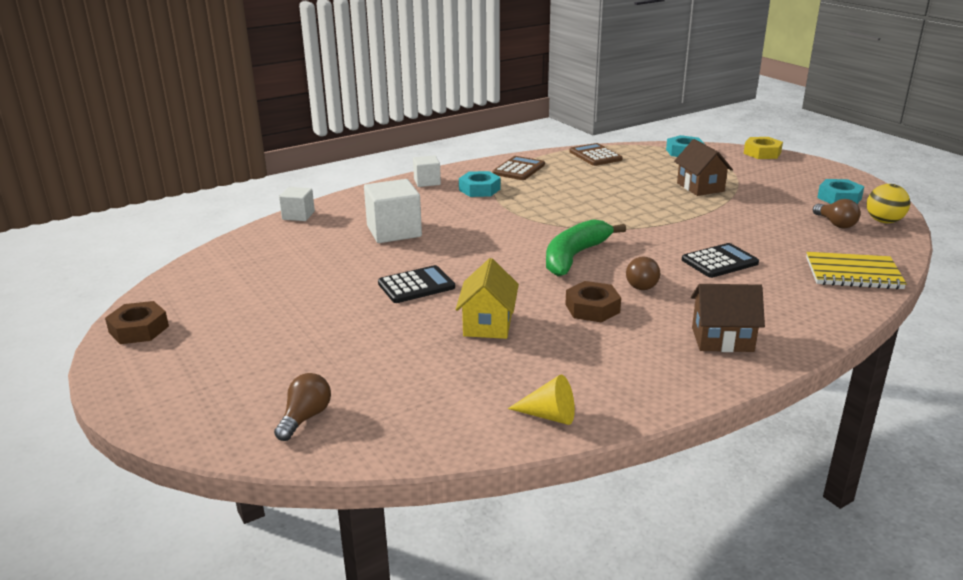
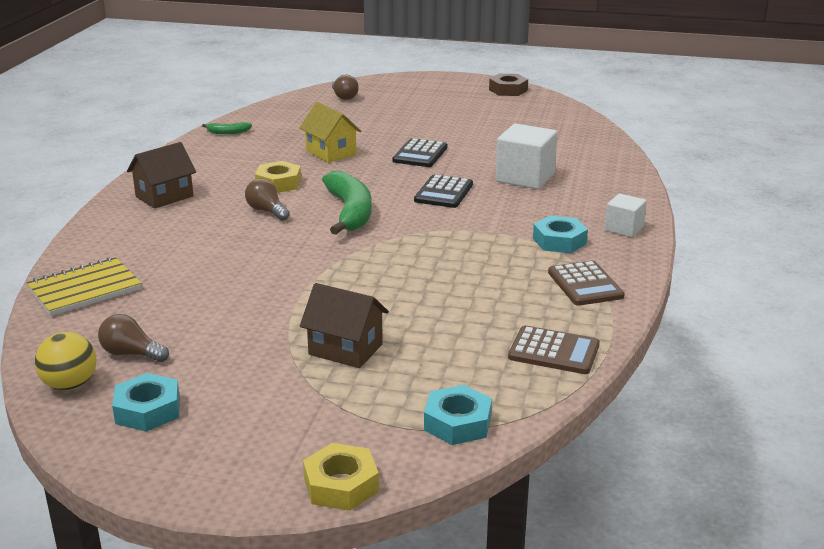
camera: 135 degrees right, 0 degrees up
white cube [279,187,315,221] -> none
yellow cone [508,375,575,425] -> green banana [202,122,252,134]
brown nut [565,281,621,322] -> yellow nut [255,161,301,193]
black calculator [682,243,759,278] -> black calculator moved to [414,174,473,208]

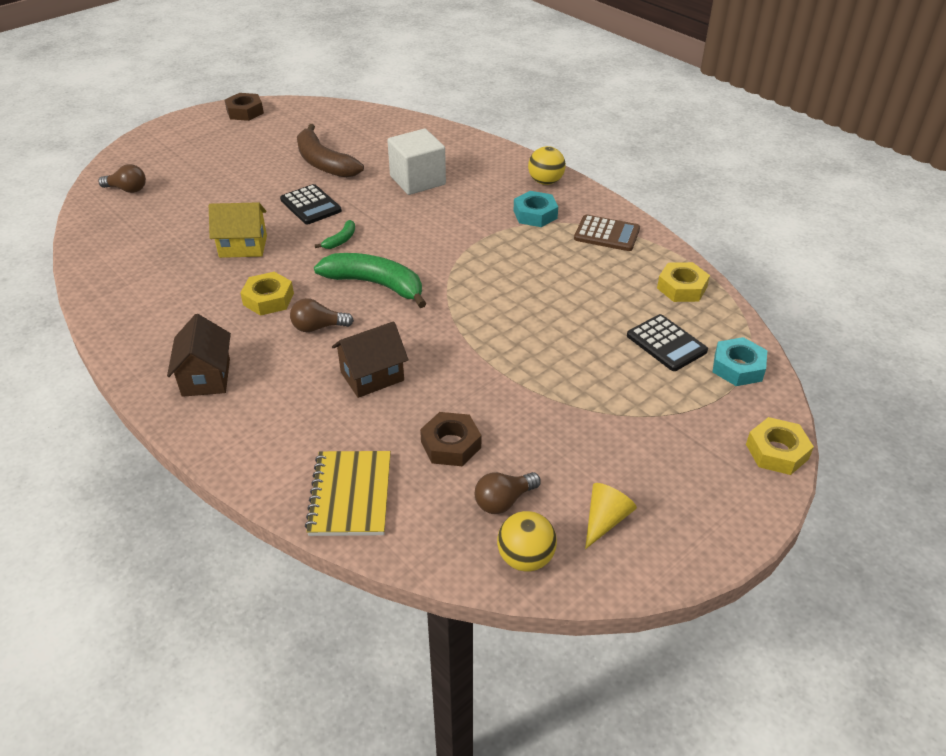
camera: 55 degrees left, 15 degrees up
turquoise nut [112,373,180,432] -> yellow cone [585,483,637,549]
green banana [202,122,252,134] -> green banana moved to [315,220,355,249]
brown house [300,283,389,368] -> brown house moved to [332,321,408,398]
black calculator [414,174,473,208] -> black calculator moved to [627,314,708,371]
brown calculator [508,325,600,374] -> yellow nut [657,262,710,302]
white cube [605,193,647,237] -> yellow ball [528,146,566,185]
none -> brown banana [297,124,364,178]
none -> brown nut [420,412,481,466]

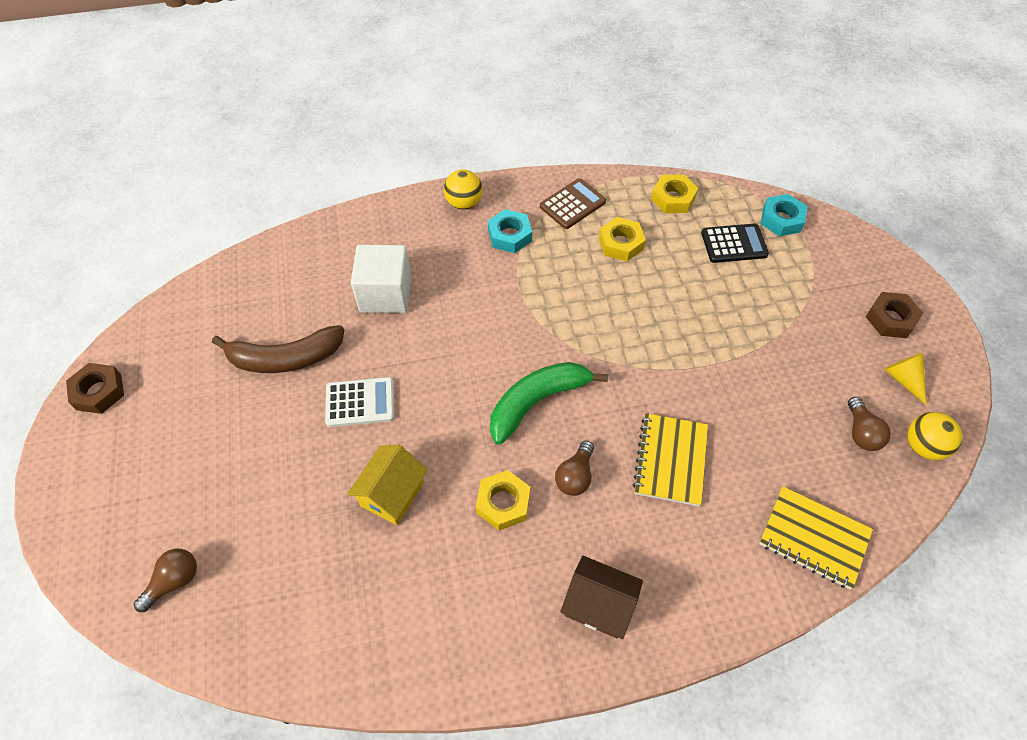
camera: 60 degrees left, 15 degrees up
black calculator [280,184,342,224] -> white calculator [325,377,394,427]
green banana [315,220,355,249] -> none
brown house [332,321,408,398] -> yellow notebook [633,413,708,506]
brown nut [420,412,481,466] -> brown nut moved to [866,292,923,338]
yellow nut [746,417,814,475] -> yellow nut moved to [599,217,646,261]

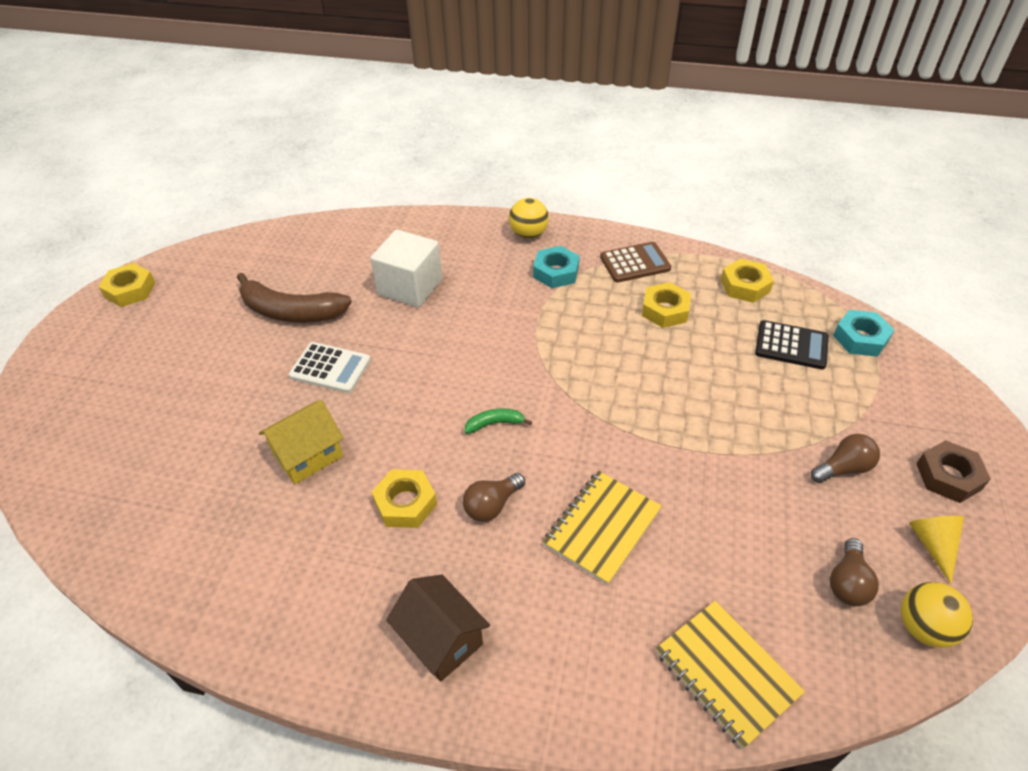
camera: 25 degrees right, 10 degrees down
brown nut [66,363,124,414] -> yellow nut [99,263,156,307]
brown light bulb [134,549,197,612] -> brown light bulb moved to [811,434,880,483]
green banana [490,362,608,445] -> green banana [464,408,532,434], size x0.46

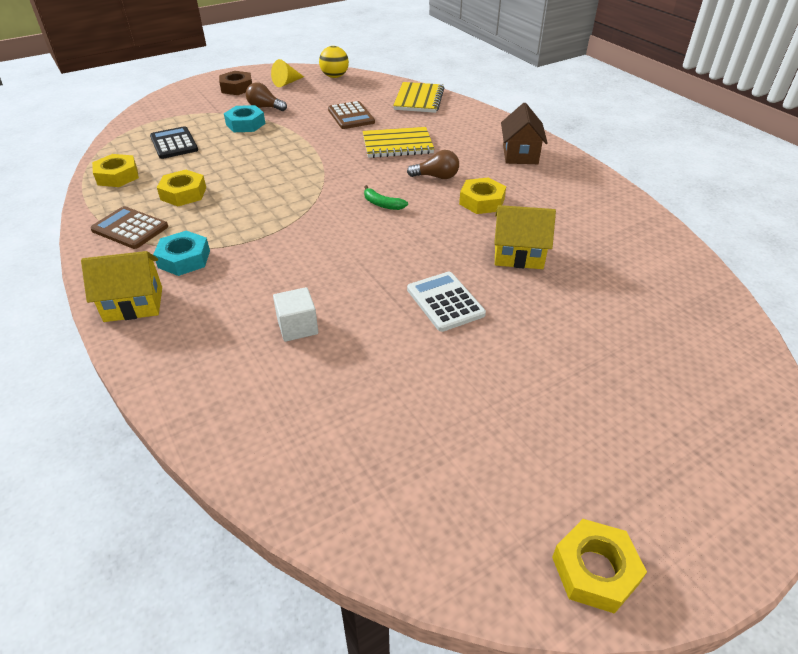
camera: 135 degrees left, 5 degrees down
brown banana [237,273,352,322] -> none
white cube [370,229,442,308] -> white cube [273,287,318,342], size x0.58
yellow ball [509,198,549,239] -> yellow house [81,251,162,322]
brown light bulb [830,538,879,606] -> none
turquoise nut [833,310,894,357] -> turquoise nut moved to [224,105,266,132]
none -> brown calculator [328,101,375,129]

